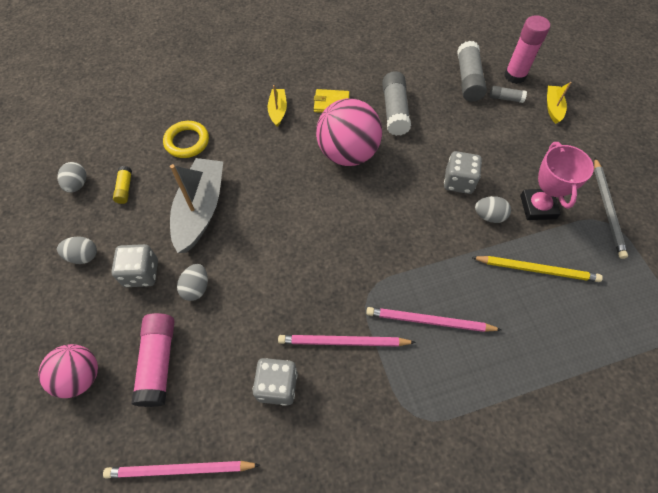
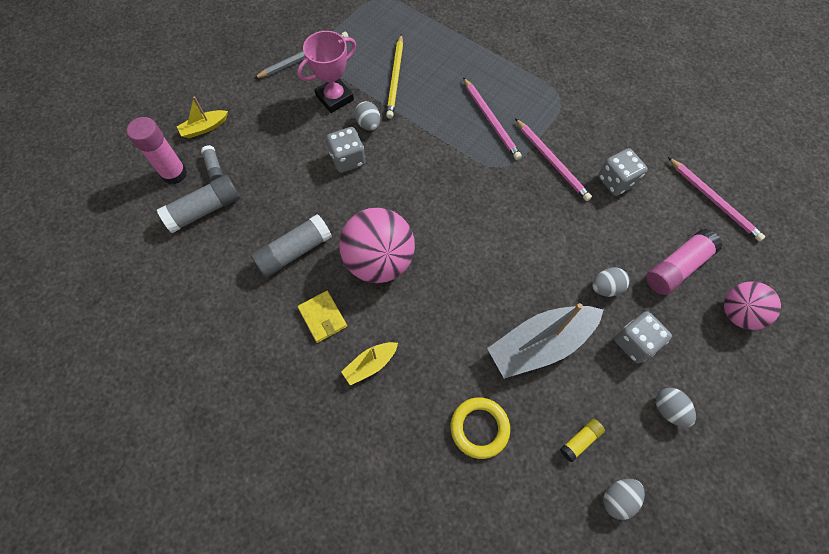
camera: 125 degrees left, 5 degrees up
yellow pencil [471,256,603,282] -> yellow pencil turned 150 degrees counterclockwise [386,34,403,119]

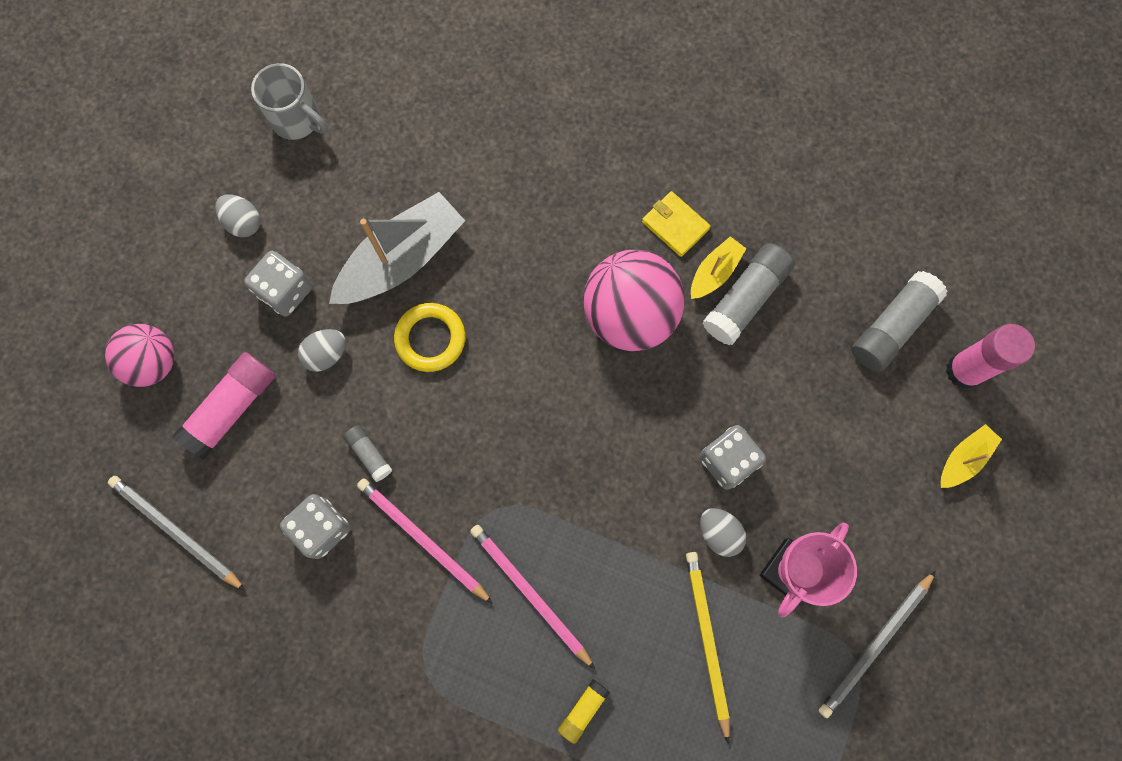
camera: 165 degrees right, 10 degrees up
grey glue stick [201,145,223,181] -> grey glue stick moved to [343,425,392,482]
yellow boat [341,342,398,385] -> yellow boat moved to [691,236,747,299]
yellow ring [451,397,510,459] -> yellow ring moved to [394,303,465,372]
yellow glue stick [560,419,605,462] -> yellow glue stick moved to [558,680,610,744]
grey egg [603,479,645,520] -> grey mug [251,63,328,140]
pink pencil [668,157,765,242] -> grey pencil [108,476,246,591]

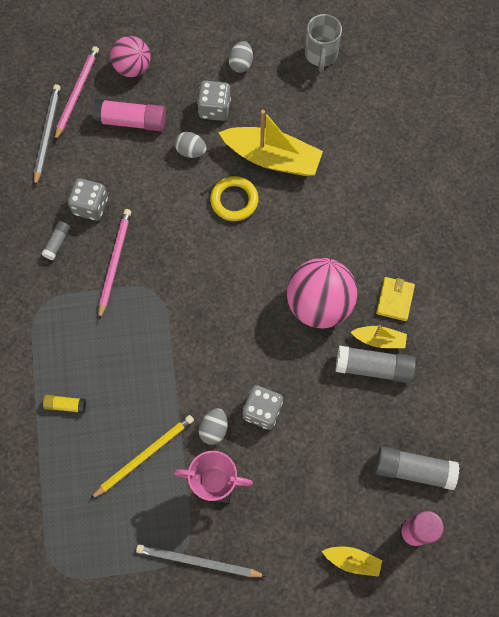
camera: 60 degrees right, 5 degrees down
grey boat [329,192,465,304] -> yellow boat [218,110,323,176]
grey glue stick [343,425,392,482] -> grey glue stick moved to [42,221,70,260]
pink pencil [470,525,595,669] -> pink pencil moved to [54,46,99,142]

